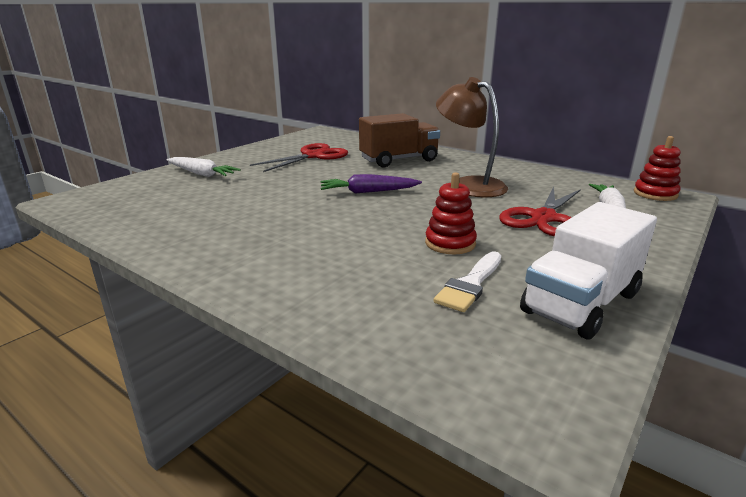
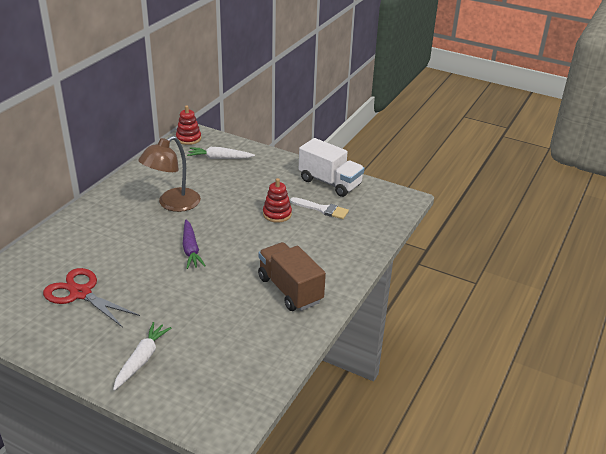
camera: 100 degrees left, 10 degrees up
brown truck [359,113,440,168] -> brown truck moved to [258,242,326,311]
red scissors [499,186,581,236] -> none

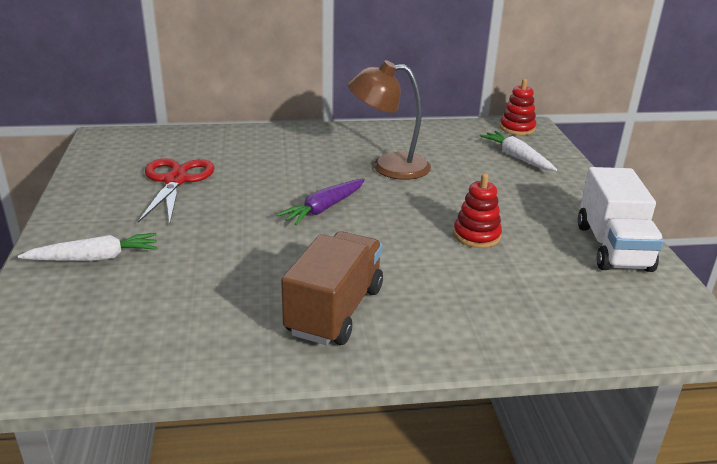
camera: 55 degrees right, 5 degrees down
white brush [290,197,349,219] -> none

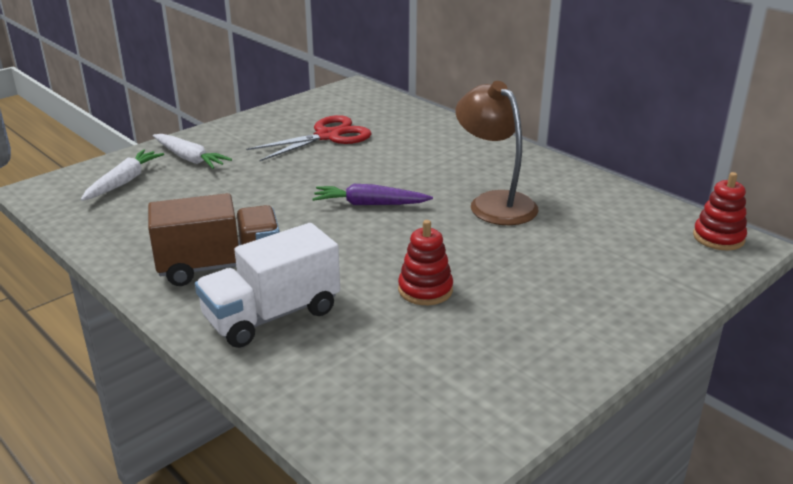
camera: 55 degrees right, 0 degrees up
white carrot [479,131,557,171] -> white carrot moved to [81,149,164,201]
white truck [578,167,664,272] -> white truck moved to [195,223,340,348]

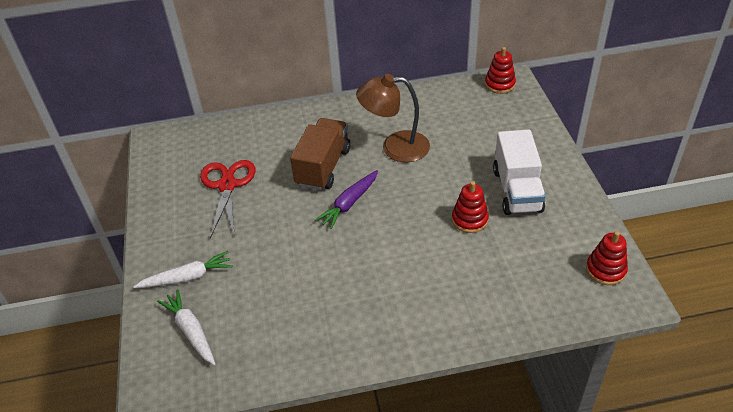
camera: 55 degrees left, 15 degrees up
brown truck [148,193,280,286] -> brown truck moved to [290,118,350,190]
white truck [195,223,340,348] -> white truck moved to [493,130,546,215]
none -> red stacking toy [586,231,628,285]

